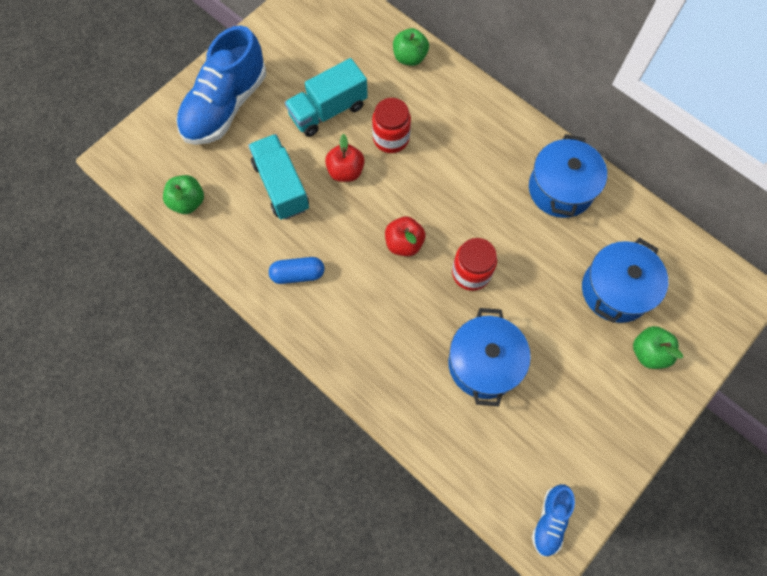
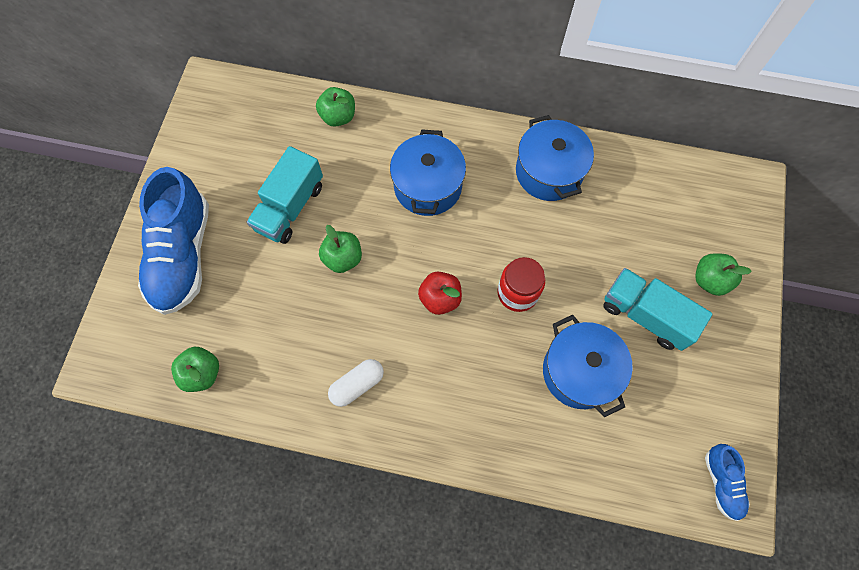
camera: 30 degrees left, 0 degrees up
turquoise truck [248,134,309,220] -> turquoise truck moved to [603,268,712,351]
blue capsule [269,257,324,284] -> white capsule [328,359,384,407]
red apple [325,134,365,182] -> green apple [319,225,362,273]
red jar [372,98,411,153] -> none
blue pot [582,238,668,323] -> blue pot moved to [390,129,466,216]

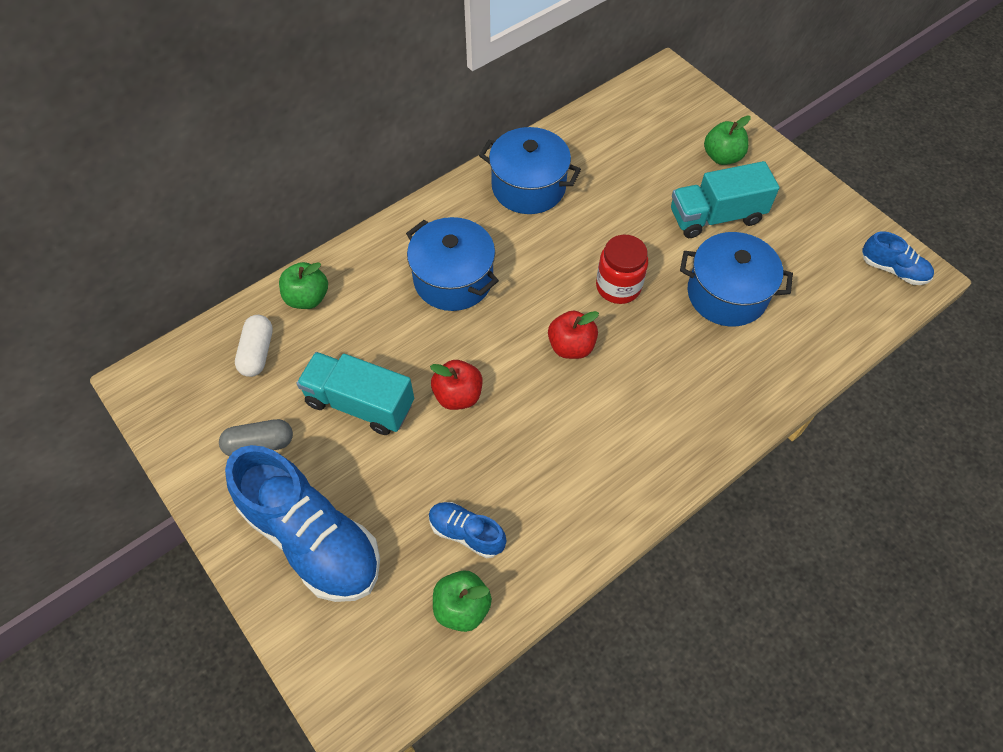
camera: 50 degrees left, 10 degrees down
turquoise truck [247,146,323,244] -> turquoise truck turned 135 degrees clockwise [296,352,414,435]
green apple [319,225,362,273] -> red apple [430,360,483,410]
white capsule [328,359,384,407] -> white capsule moved to [235,315,273,377]
none -> grey capsule [219,419,293,456]
none -> blue shoe [429,502,507,558]

